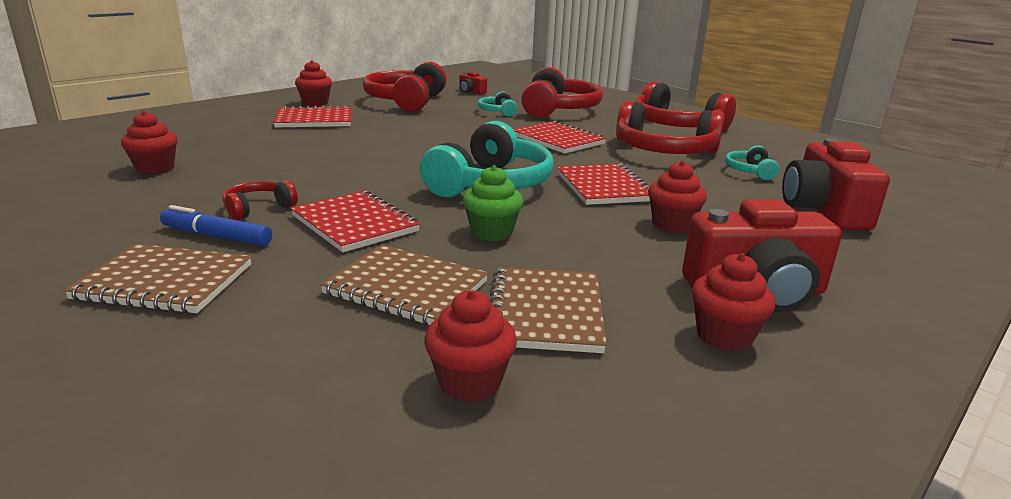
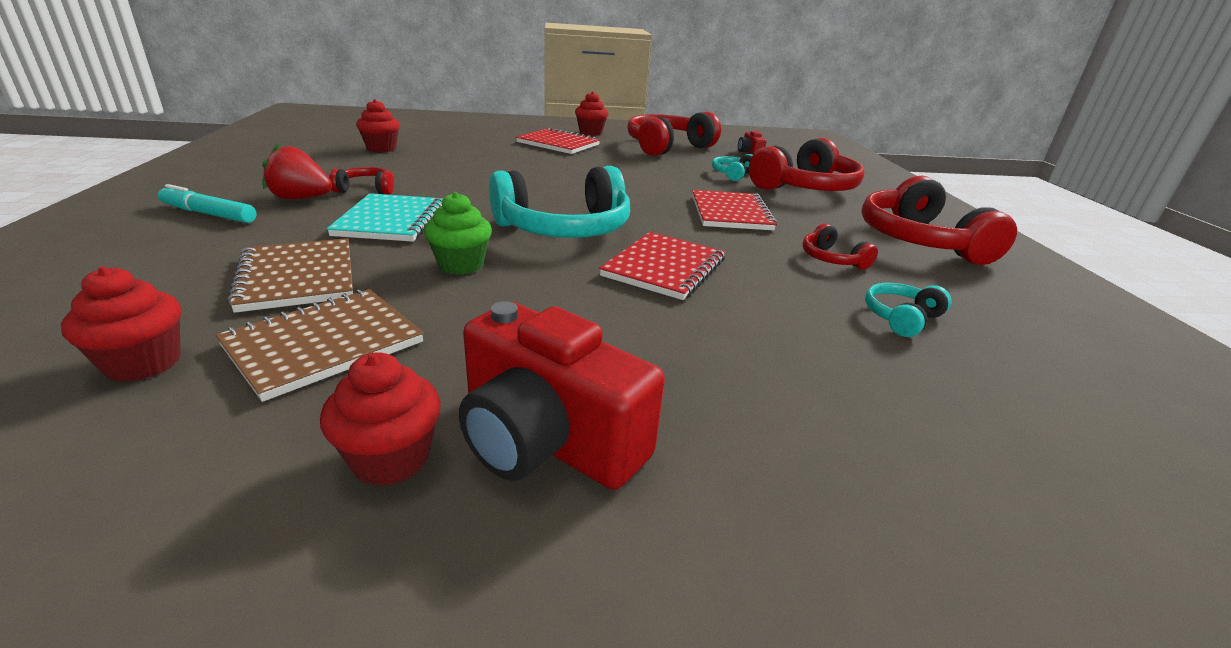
camera: 40 degrees right, 5 degrees up
brown notebook [64,244,252,314] -> turquoise marker [158,184,256,223]
blue marker [160,205,272,246] -> red strawberry [262,143,332,200]
red notebook [290,190,420,252] -> turquoise notebook [327,193,443,242]
red headphones [616,101,725,154] -> red headphones [802,224,878,270], size x0.47
red cupcake [648,161,707,233] -> none
red camera [782,138,890,230] -> none

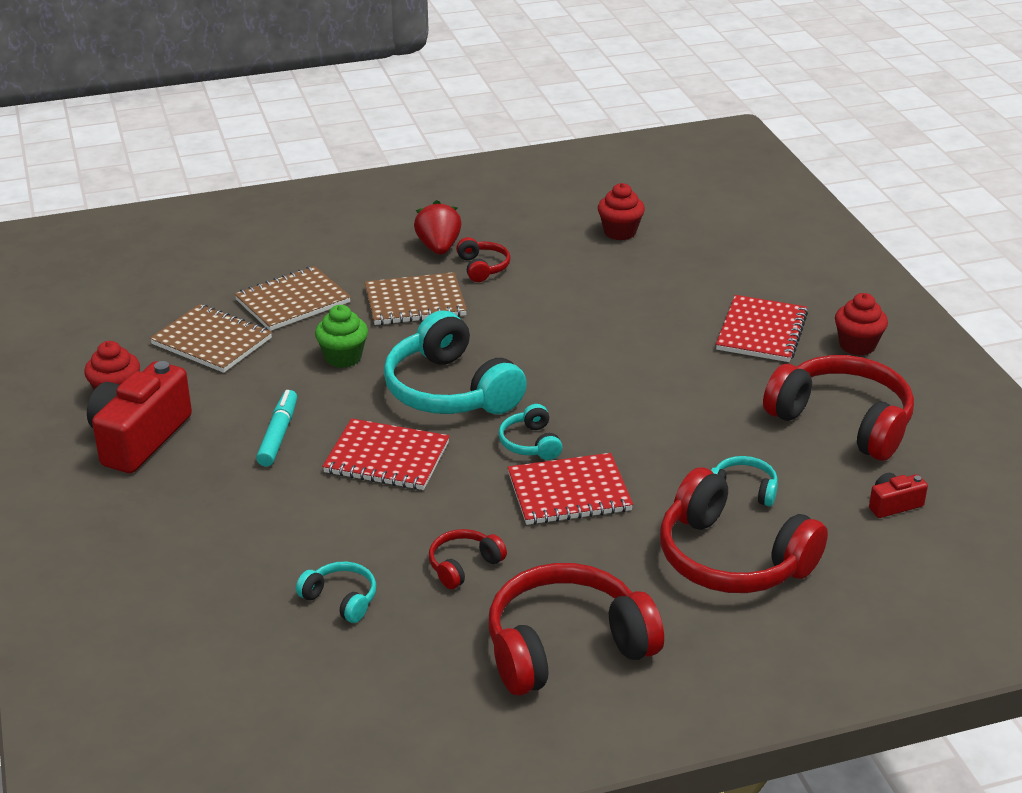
camera: 80 degrees right, 5 degrees up
red cupcake [61,266,181,382] -> none
turquoise marker [158,184,256,223] -> turquoise marker moved to [256,390,297,467]
turquoise notebook [327,193,443,242] -> brown notebook [365,272,467,325]
none -> turquoise headphones [499,404,562,460]

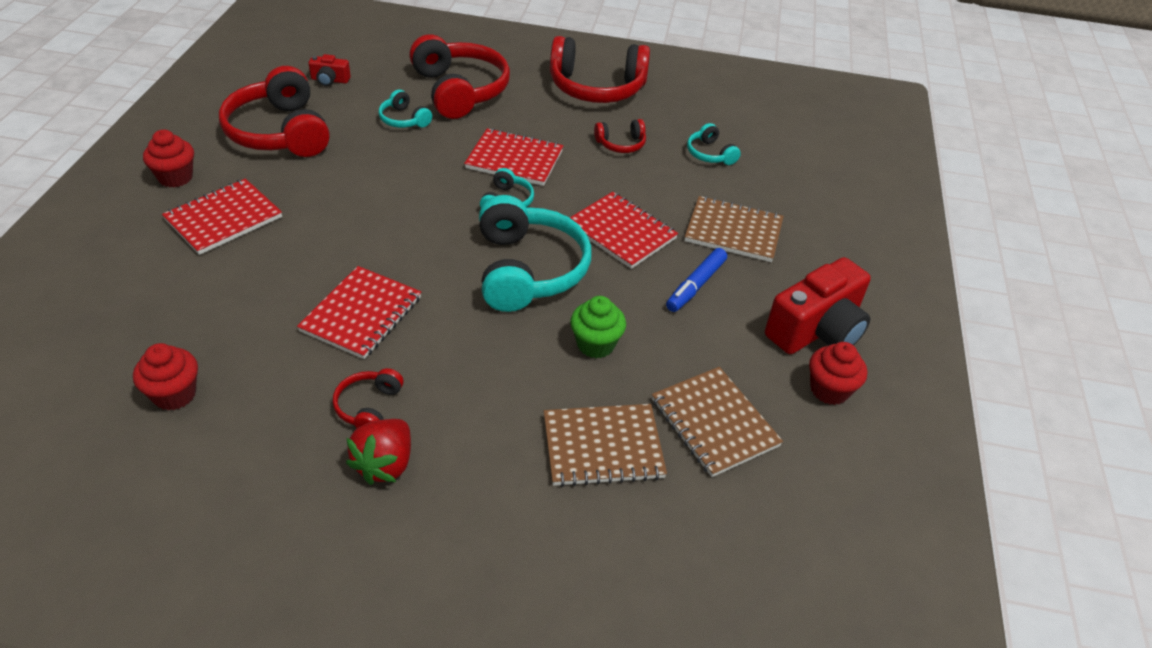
camera: 155 degrees left, 10 degrees up
turquoise marker [256,390,297,467] -> blue marker [666,248,727,312]
brown notebook [365,272,467,325] -> brown notebook moved to [685,196,784,262]
none -> red notebook [297,266,421,359]

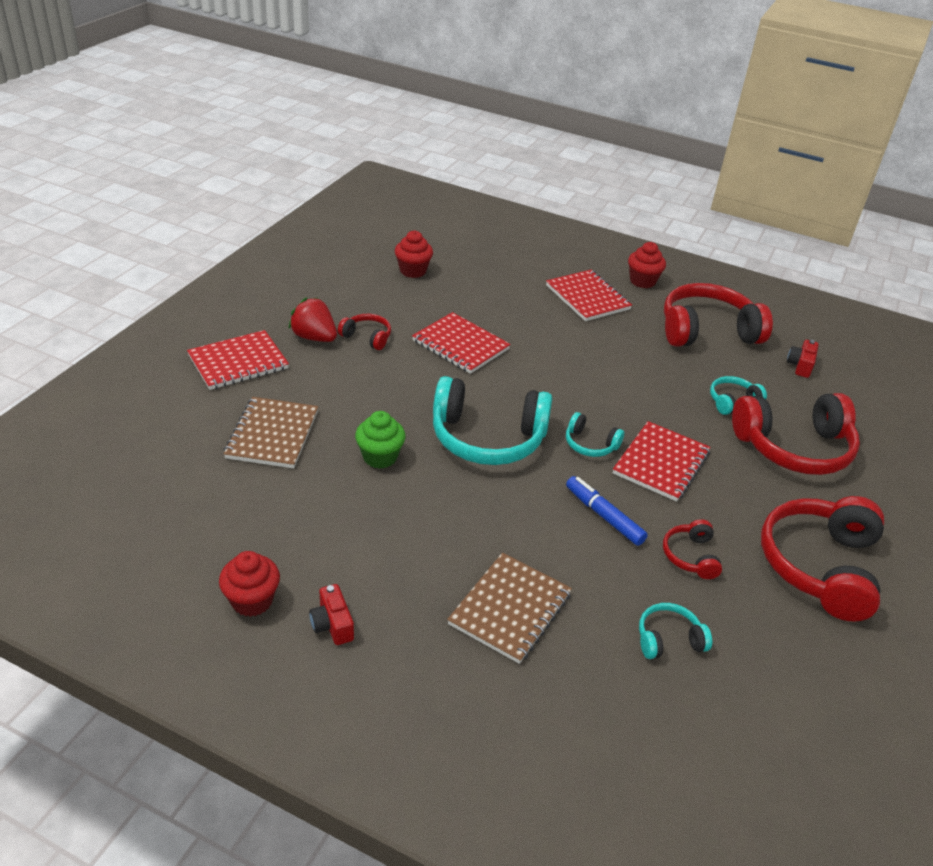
camera: 105 degrees right, 5 degrees down
red notebook [570,192,678,269] -> red notebook moved to [187,330,289,390]
brown notebook [652,367,783,477] -> none
blue marker [666,248,727,312] -> blue marker moved to [566,476,648,546]
red camera [765,257,871,354] -> red camera [309,584,354,645], size x0.46

